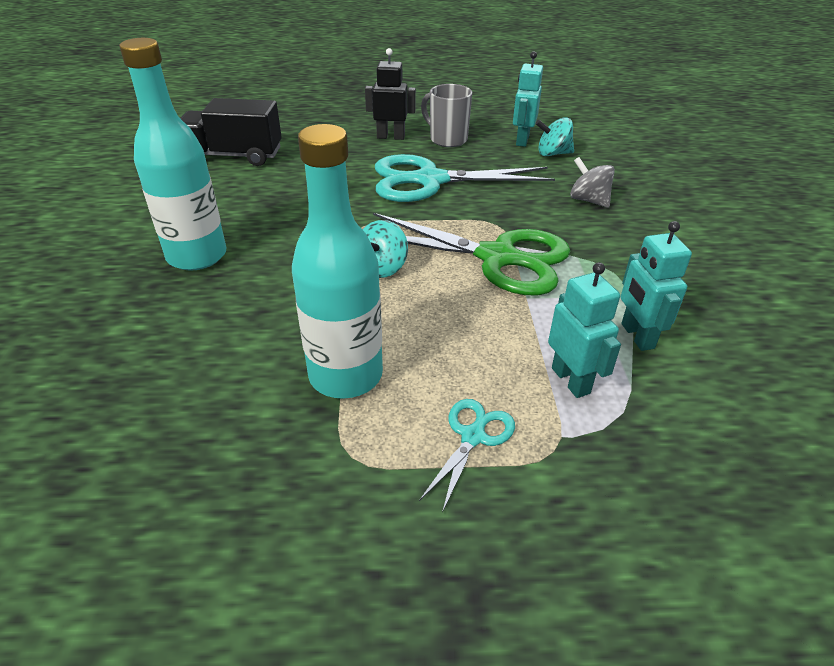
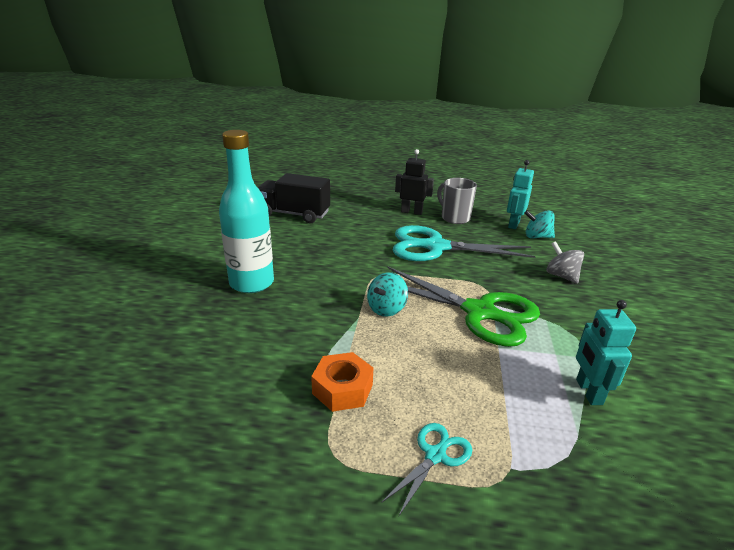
camera: 10 degrees right, 10 degrees down
turquoise bottle [292,124,383,399] -> orange nut [311,352,373,412]
turquoise robot [548,262,621,398] -> none

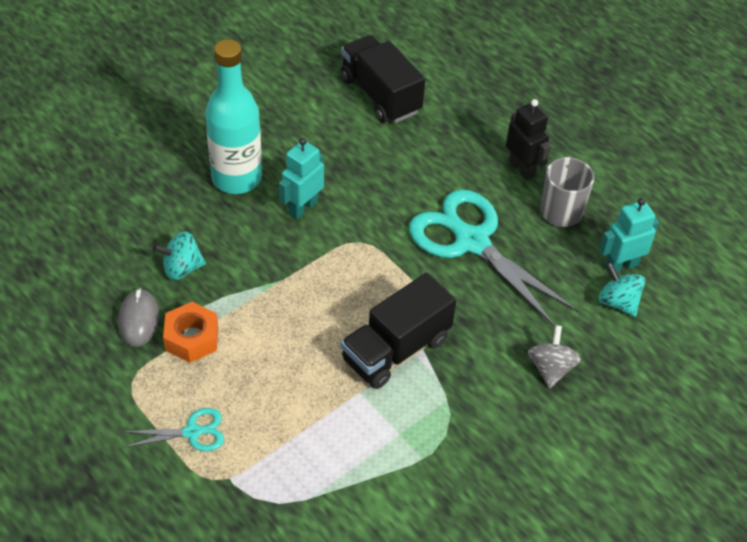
camera: 40 degrees right, 20 degrees up
turquoise spinning top [367,272,408,317] -> turquoise spinning top moved to [153,231,206,280]
green scissors [373,266,540,347] -> black truck [341,273,457,389]
turquoise robot [576,300,636,405] -> turquoise robot moved to [279,138,324,219]
none -> grey mouse [118,288,159,347]

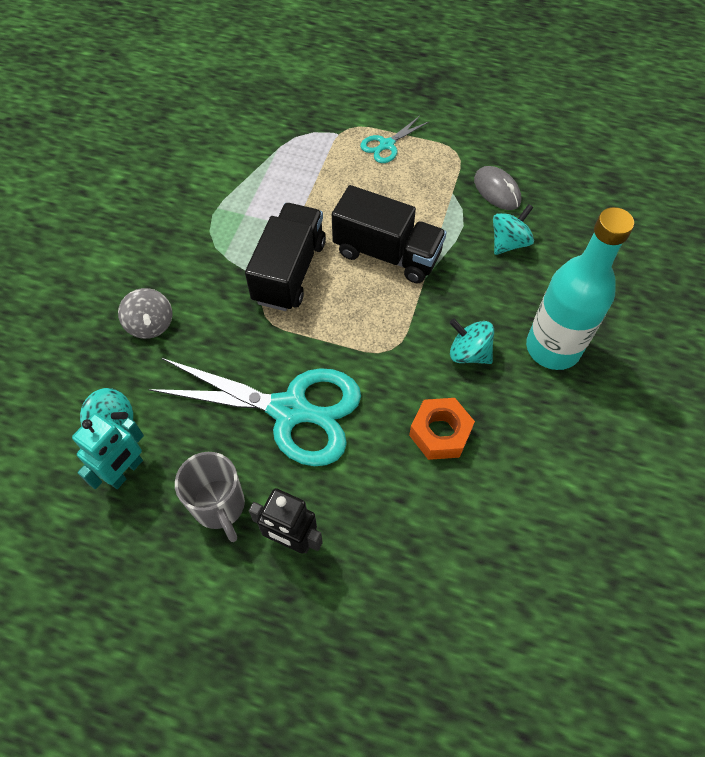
camera: 150 degrees right, 10 degrees up
orange nut [163,302,218,363] -> orange nut moved to [409,398,475,460]
turquoise robot [279,138,324,219] -> turquoise spinning top [450,319,494,364]
black truck [341,35,425,123] -> black truck moved to [332,185,447,283]

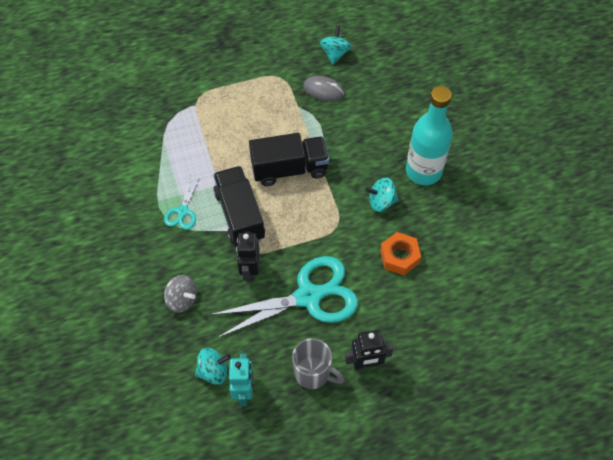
camera: 35 degrees left, 0 degrees up
turquoise scissors [360,116,429,163] -> turquoise scissors moved to [164,176,200,230]
turquoise spinning top [493,204,534,255] -> turquoise spinning top moved to [320,25,352,65]
none -> black robot [236,231,260,282]

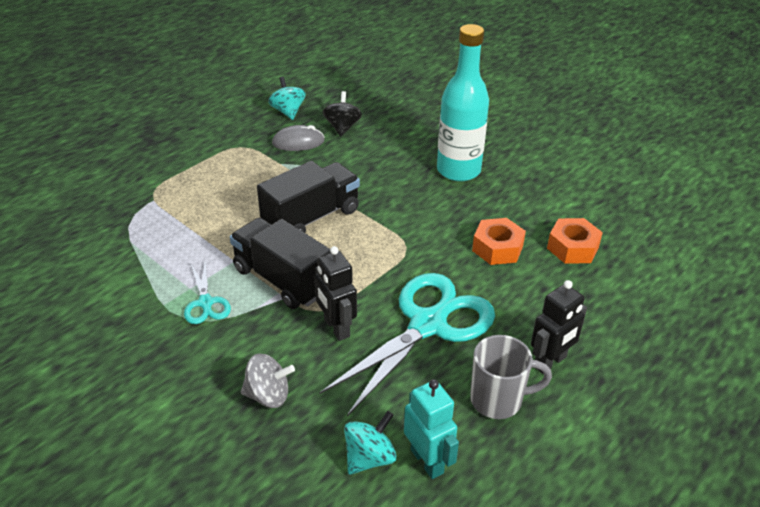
camera: 30 degrees left, 20 degrees down
turquoise spinning top [365,177,399,212] -> none
none -> black spinning top [323,91,362,136]
none -> orange nut [547,218,603,264]

